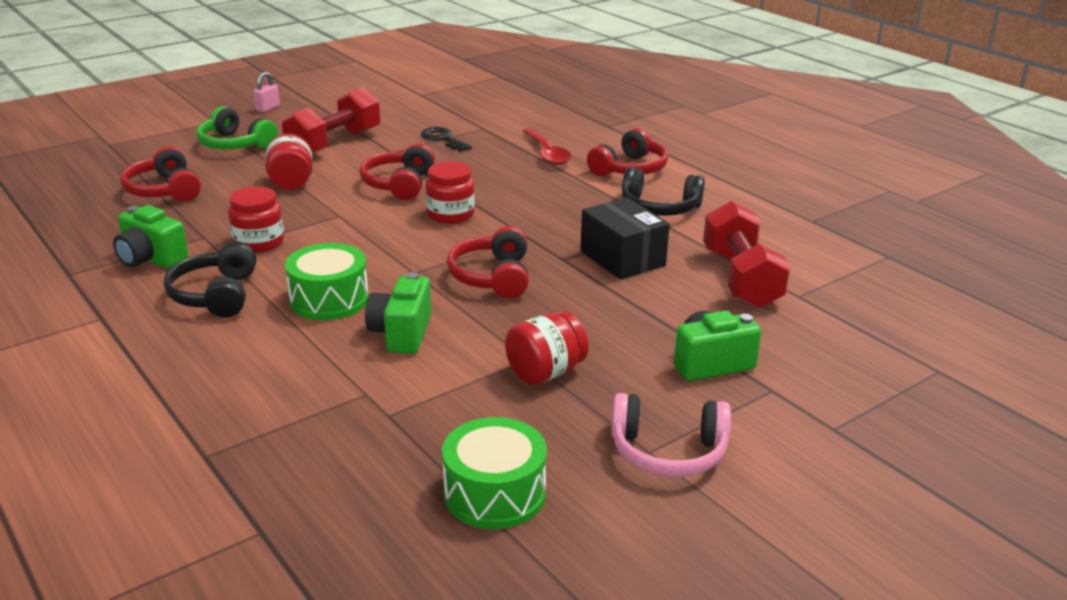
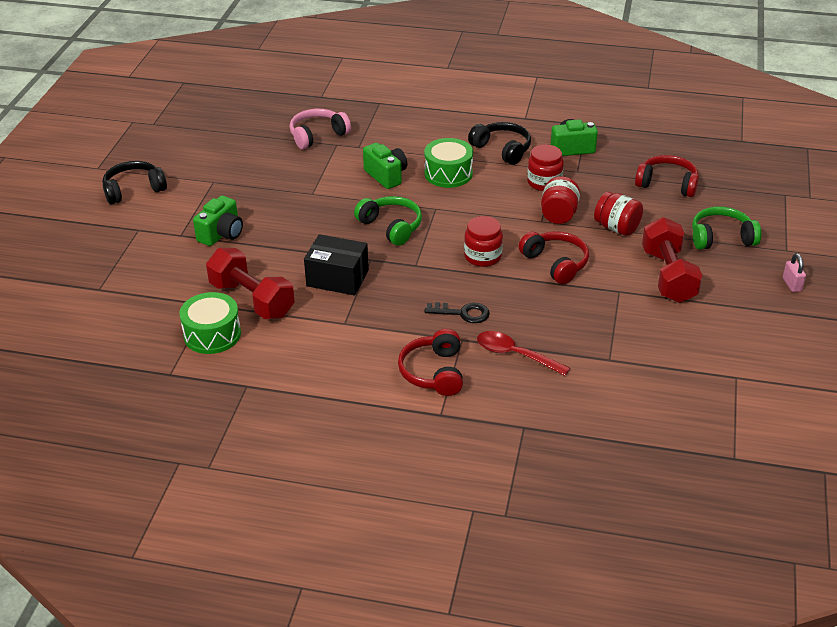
camera: 140 degrees right, 10 degrees up
black key [421,127,472,152] -> black key moved to [424,302,490,323]
green drum [442,417,547,529] -> green drum moved to [179,292,241,354]
red headphones [447,226,529,299] -> green headphones [354,196,422,246]
red jar [505,311,589,385] -> red jar moved to [541,176,580,224]
pink headphones [611,393,731,477] -> pink headphones moved to [290,109,351,149]
black headphones [622,167,705,216] -> black headphones moved to [103,161,167,204]

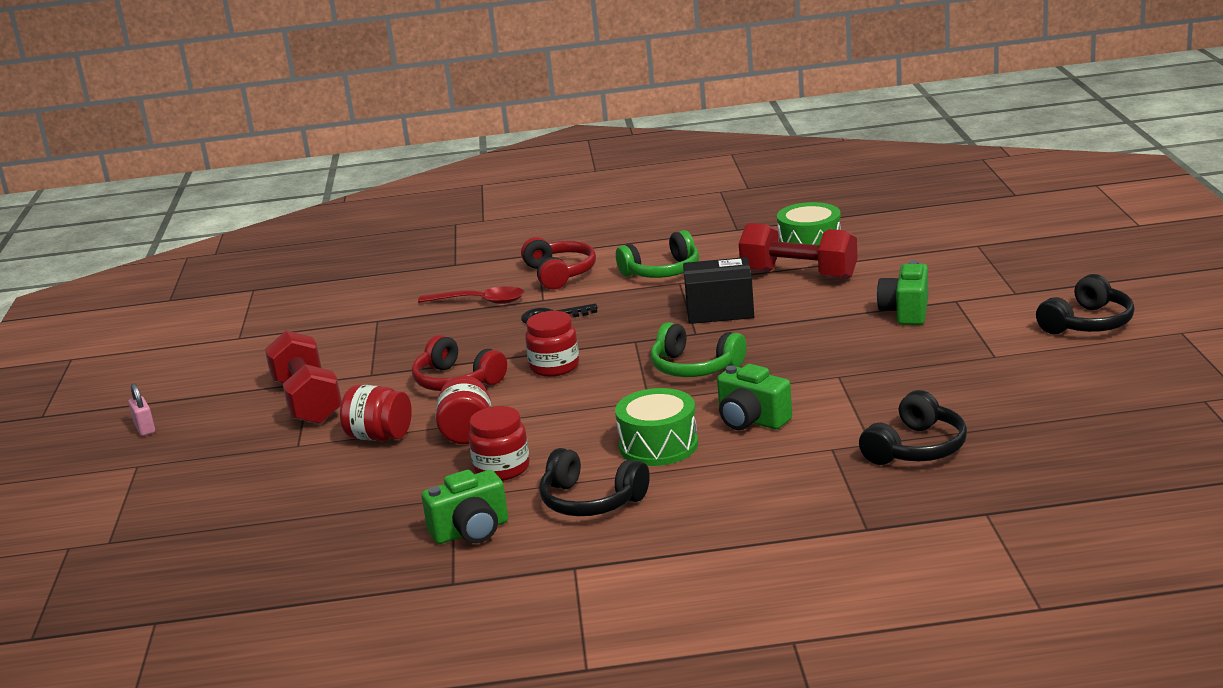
camera: 165 degrees right, 15 degrees down
pink headphones [290,109,351,149] -> black headphones [859,390,967,465]
red headphones [635,155,699,197] -> none
green headphones [692,207,761,250] -> green headphones moved to [616,230,699,278]

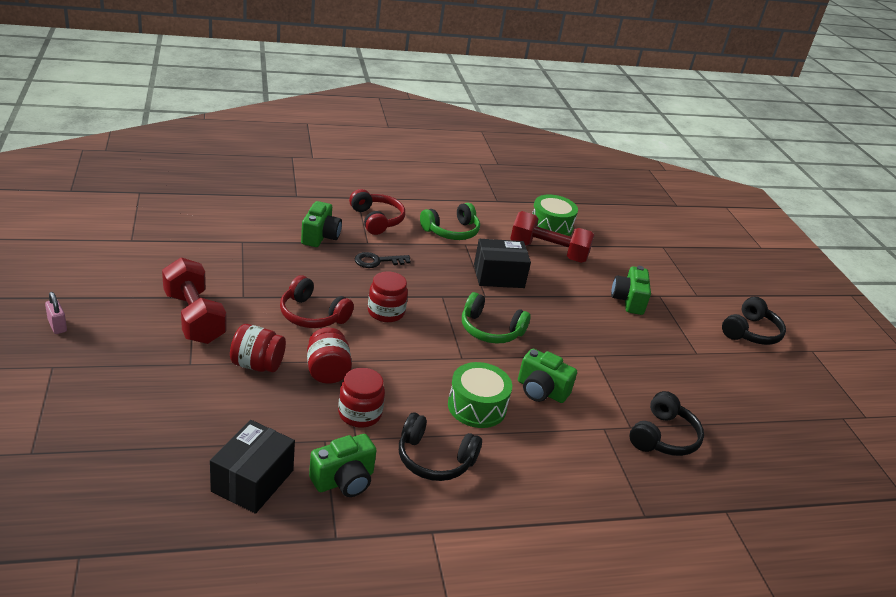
camera: 15 degrees left, 10 degrees up
red spoon [418,286,524,304] -> green camera [301,201,342,247]
none -> black box [210,420,295,514]

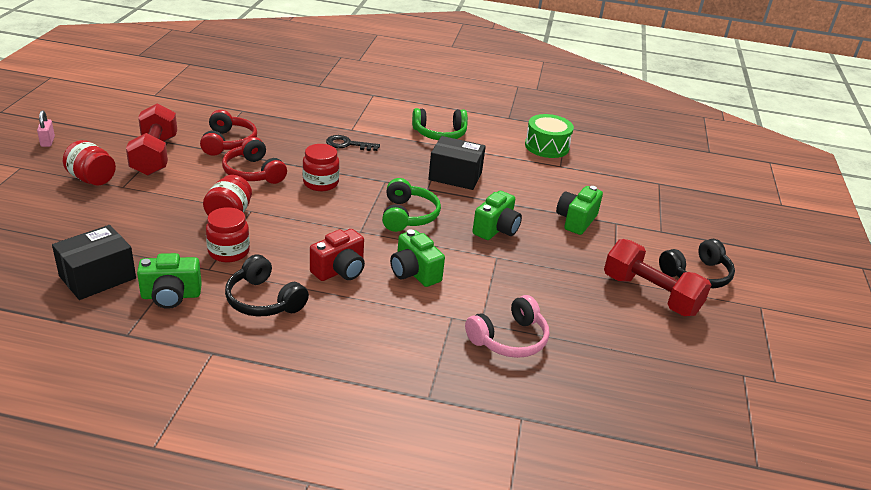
camera: 25 degrees right, 0 degrees up
red jar [230,324,286,373] -> red jar moved to [63,140,116,186]
green camera [301,201,342,247] -> green camera moved to [473,191,522,240]
red headphones [349,189,405,235] -> red headphones moved to [200,110,257,156]
green drum [448,362,512,428] -> red camera [310,229,365,281]
green headphones [462,292,531,343] -> green headphones turned 135 degrees counterclockwise [382,178,441,232]
red dumbbell [510,211,595,263] -> red dumbbell moved to [604,239,711,316]
black headphones [630,391,704,456] -> pink headphones [465,295,549,358]

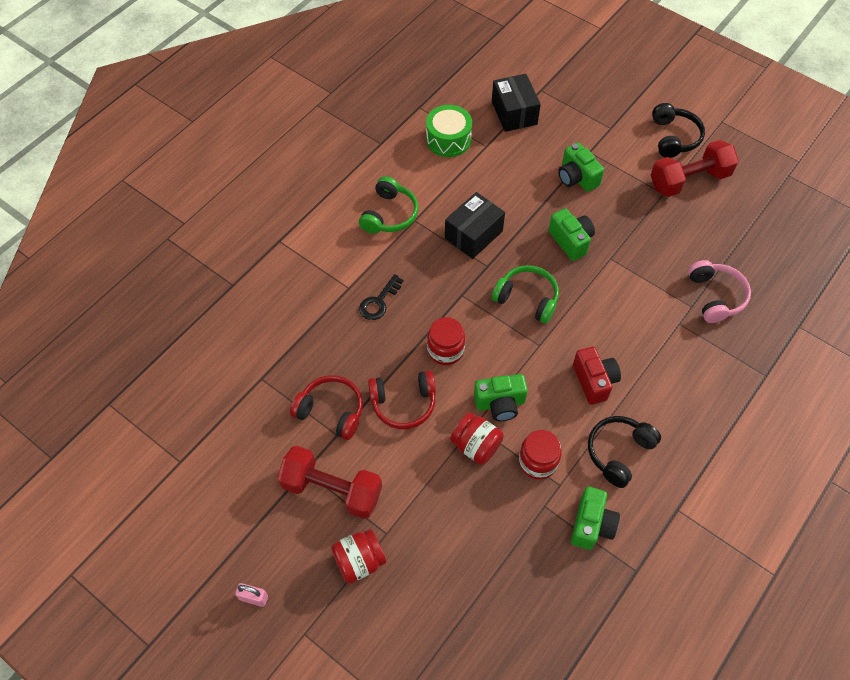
camera: 60 degrees left, 25 degrees up
black box [52,225,136,300] -> black box moved to [492,74,541,132]
black headphones [225,254,309,317] -> black headphones turned 150 degrees clockwise [588,416,661,488]
green camera [390,229,445,287] -> green camera moved to [474,374,528,421]

